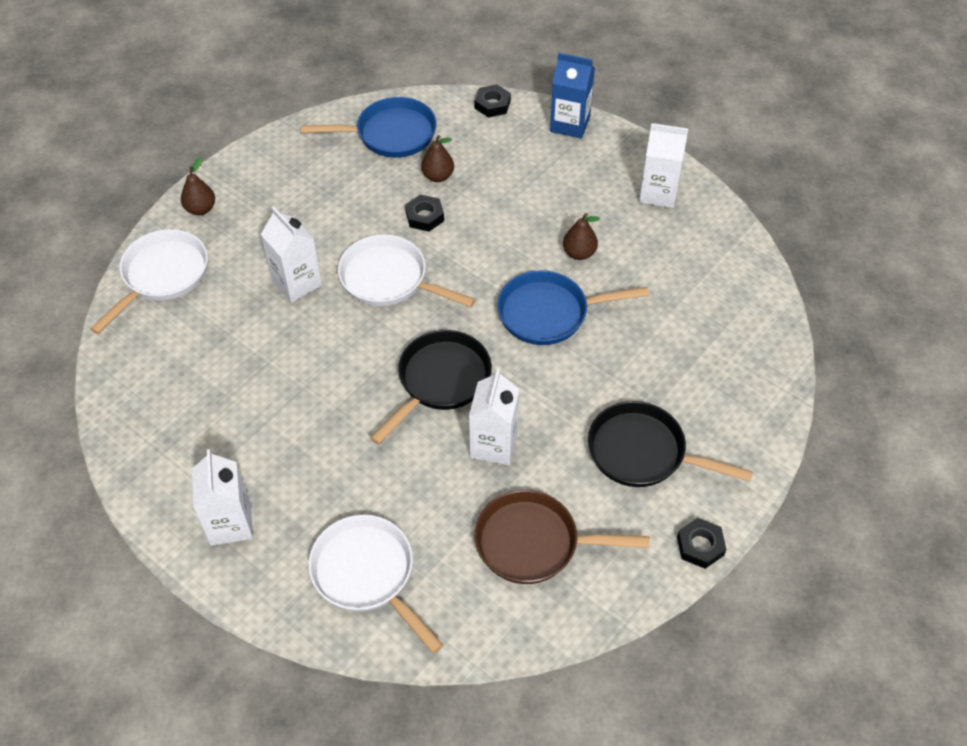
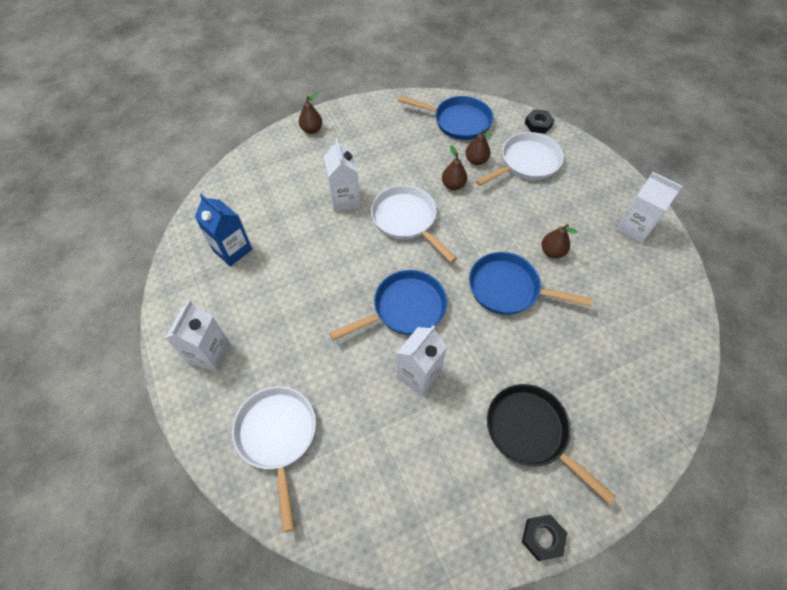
camera: 25 degrees right, 5 degrees up
white pan [90,229,208,334] -> white pan moved to [475,132,564,186]
black pan [370,330,492,445] -> blue pan [330,270,447,341]
black nut [405,195,444,232] -> brown pear [442,145,467,190]
brown pan [475,490,650,584] -> none
blue carton [550,53,595,139] -> blue carton moved to [195,194,252,266]

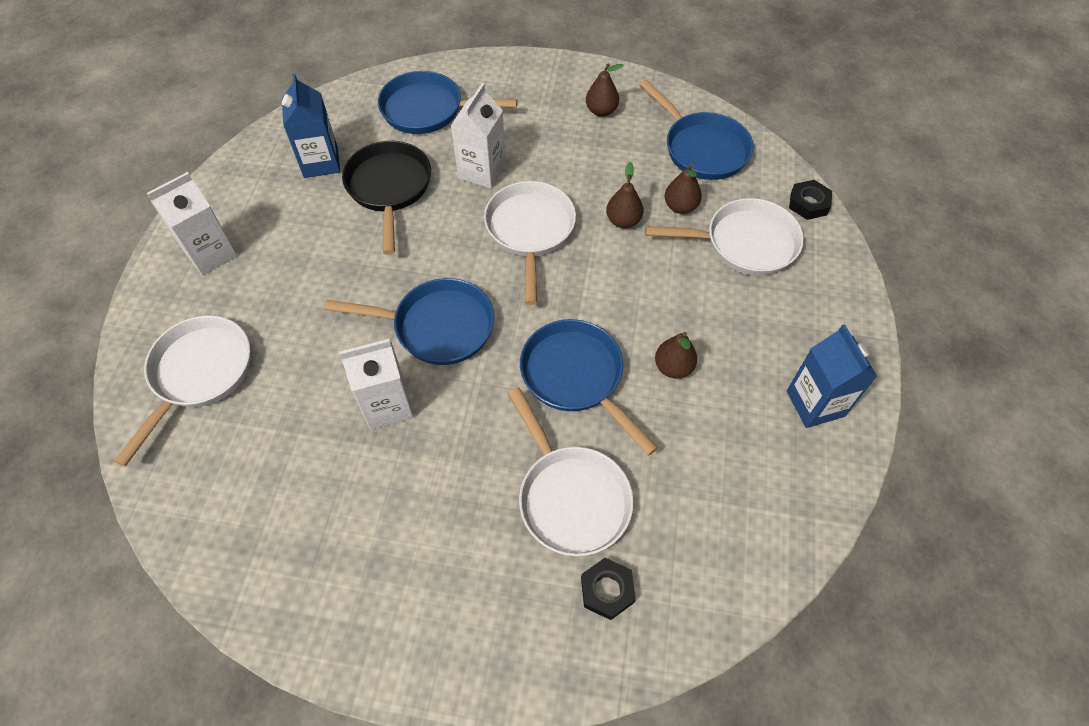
camera: 35 degrees right, 0 degrees up
brown pear [299,92,322,134] -> brown pear moved to [586,64,623,117]
black pan [487,384,616,504] -> black pan moved to [342,141,431,254]
black nut [522,514,567,561] -> black nut moved to [581,558,636,620]
white carton [616,172,682,244] -> blue carton [787,324,878,428]
none -> blue pan [378,71,518,134]
none -> white pan [508,387,634,556]

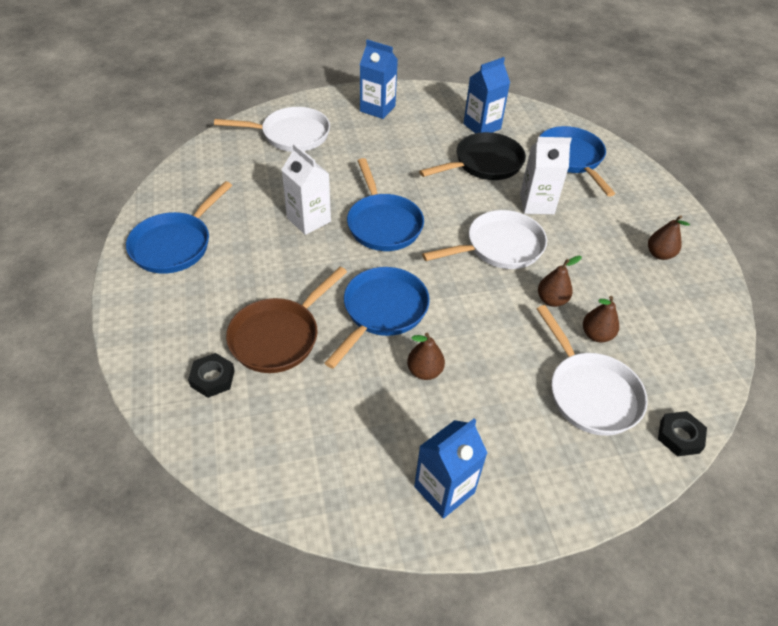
camera: 65 degrees right, 10 degrees down
white carton [147,172,237,276] -> blue carton [360,40,398,119]
white pan [508,387,634,556] -> brown pan [226,267,347,373]
blue pan [639,80,753,180] -> blue pan moved to [126,181,232,274]

